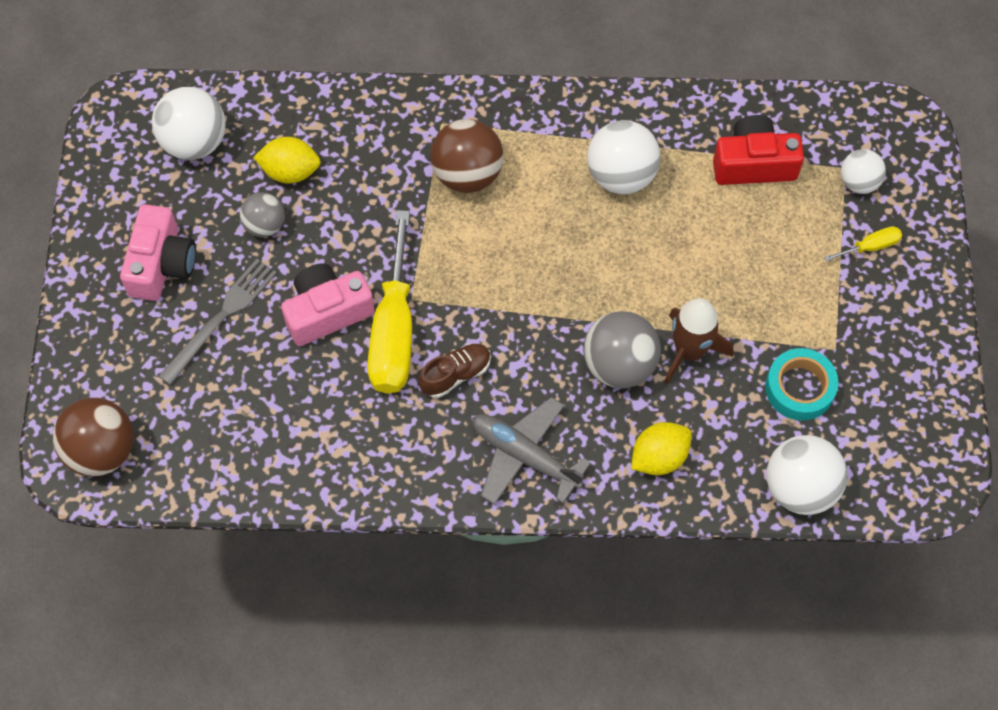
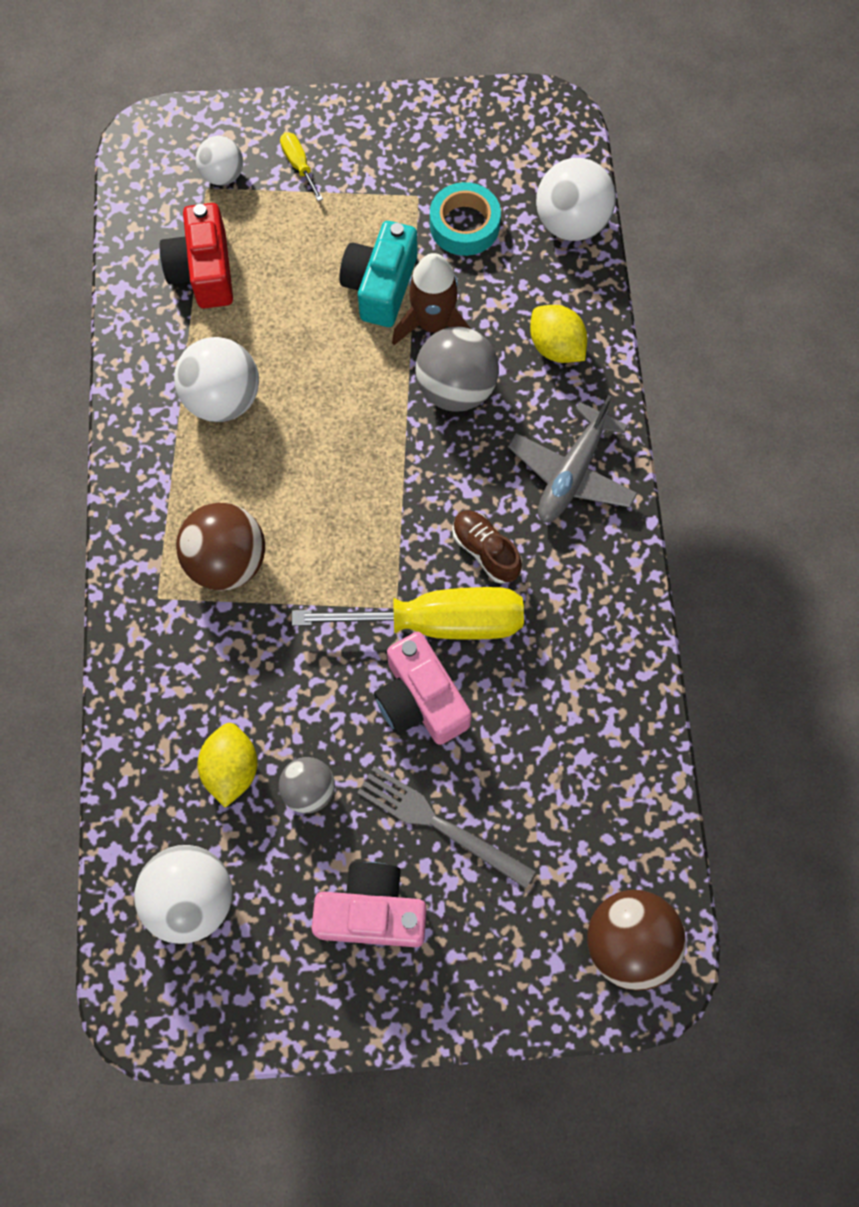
camera: 95 degrees left, 5 degrees up
none -> turquoise camera [339,221,417,327]

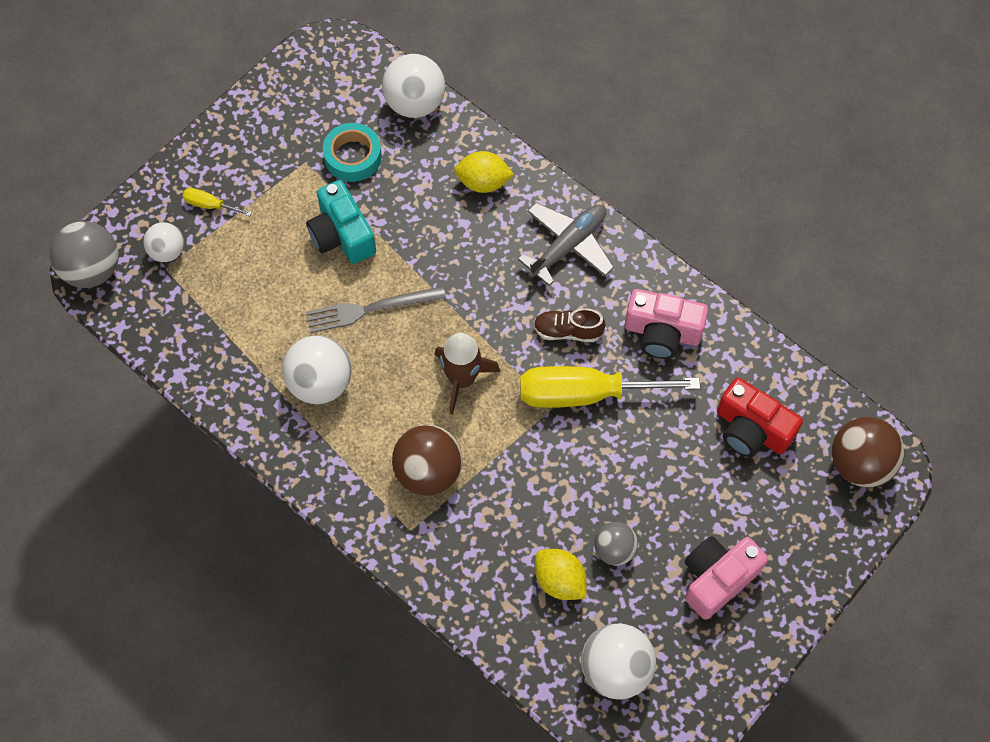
camera: 45 degrees left, 5 degrees down
red camera [159,203,233,309] -> red camera moved to [717,378,803,457]
yellow screwdriver [292,587,524,640] -> yellow screwdriver turned 135 degrees counterclockwise [520,366,700,408]
grey fork [357,766,536,889] -> grey fork moved to [306,286,446,333]
pink camera [374,632,472,745] -> pink camera moved to [625,289,708,359]
brown rocket [392,253,471,345] -> brown rocket moved to [435,333,500,414]
grey ball [415,326,499,411] -> grey ball moved to [50,221,119,288]
grey plane [508,395,638,523] -> grey plane turned 120 degrees counterclockwise [518,203,614,286]

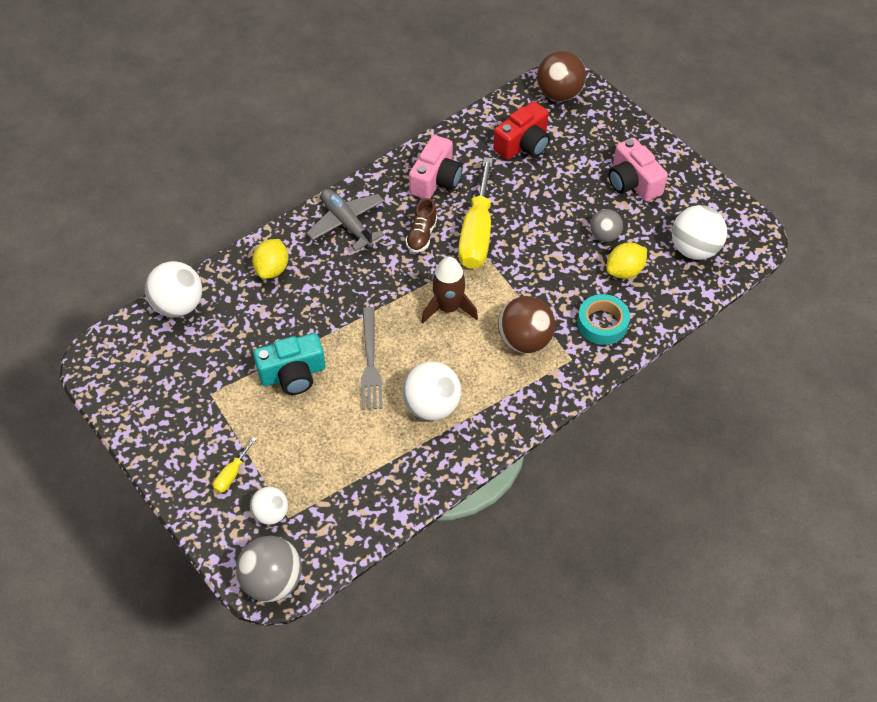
camera: 80 degrees left, 10 degrees down
turquoise tape [323,123,382,182] -> turquoise tape moved to [577,294,630,345]

